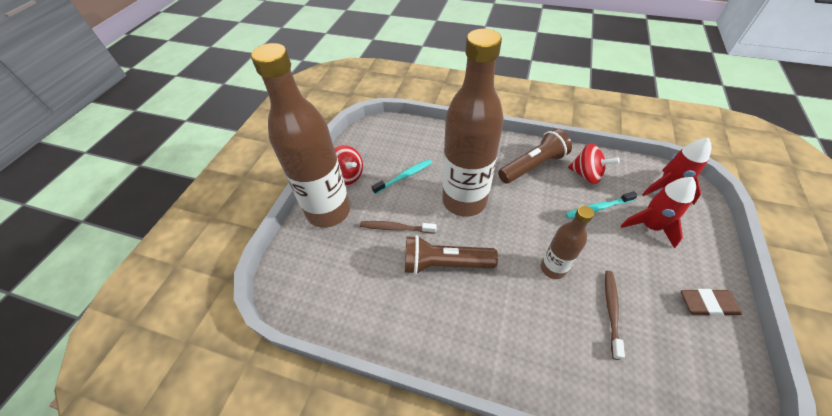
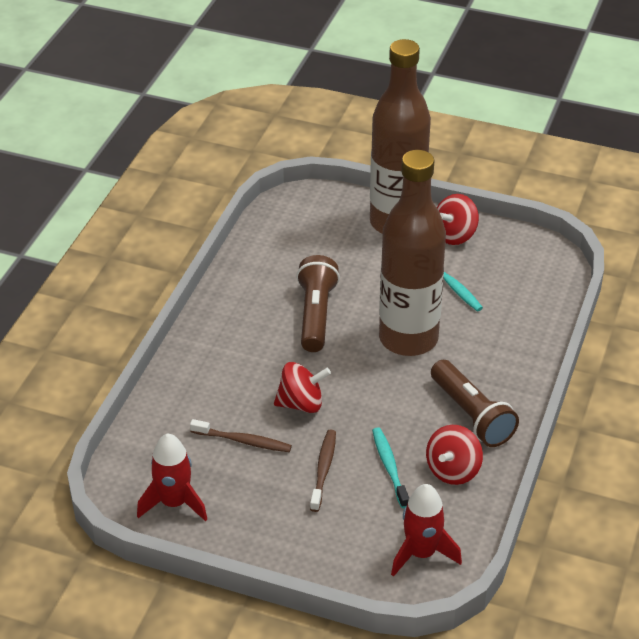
camera: 90 degrees right, 10 degrees down
brown toothbrush [360,221,437,233] -> brown toothbrush moved to [310,429,336,512]
brown bottle [541,206,594,279] -> red spinning top [274,362,331,413]
red rocket [621,177,696,249] -> red rocket moved to [137,433,207,521]
brown eraser [681,289,742,316] -> none

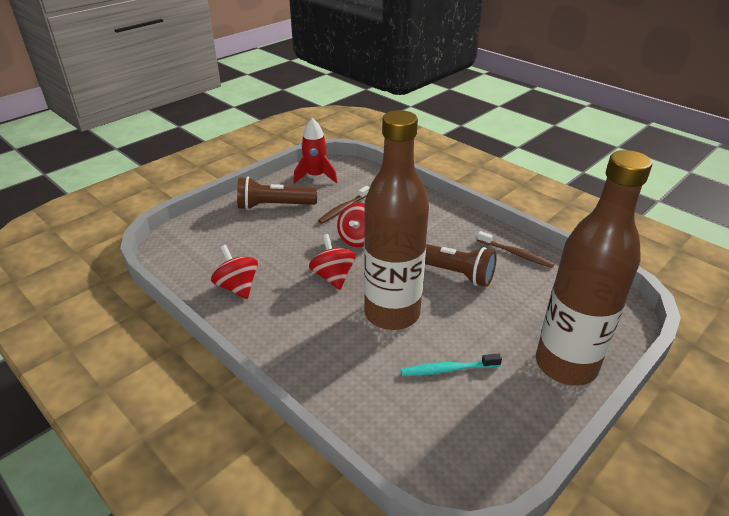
camera: 115 degrees right, 5 degrees down
brown toothbrush [310,429,336,512] -> brown toothbrush moved to [477,231,555,268]
turquoise toothbrush [372,427,409,508] -> none
red rocket [391,484,462,577] -> none
brown flashlight [431,360,519,447] -> brown flashlight moved to [237,177,317,210]
red spinning top [437,194,479,245] -> red spinning top moved to [309,234,356,290]

